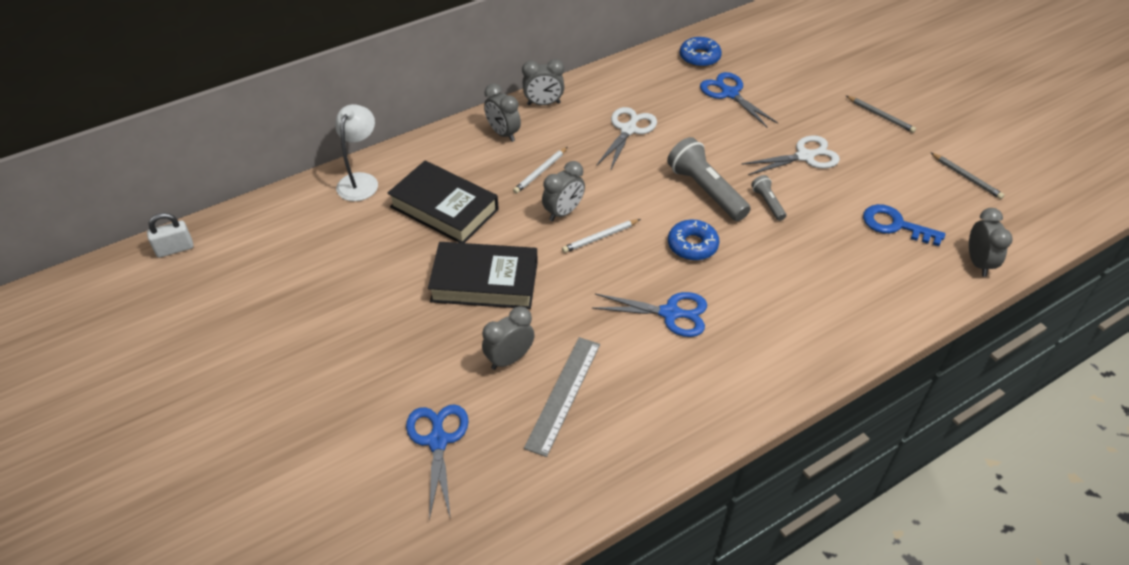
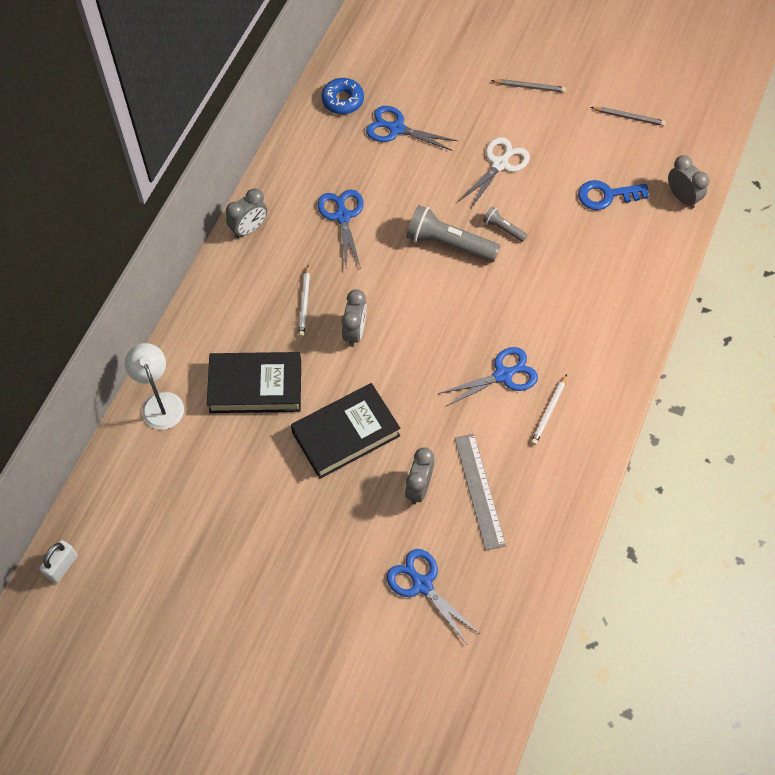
camera: 35 degrees left, 15 degrees up
grey clock [484,83,521,142] -> none
white pencil [562,219,641,253] -> white pencil moved to [531,374,567,445]
white scissors [596,107,657,171] -> blue scissors [318,190,363,268]
blue donut [668,220,719,260] -> none

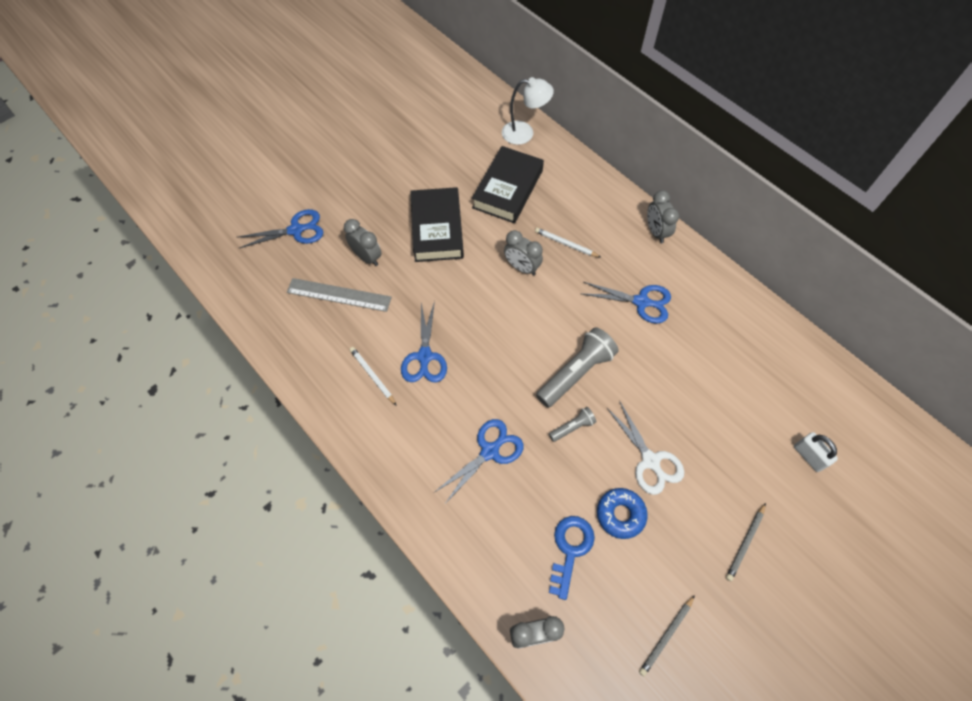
camera: 115 degrees right, 0 degrees up
white padlock [39,540,78,583] -> white padlock moved to [794,432,838,472]
blue donut [322,78,364,114] -> blue donut moved to [597,488,648,539]
blue scissors [366,106,458,151] -> blue scissors moved to [435,419,524,504]

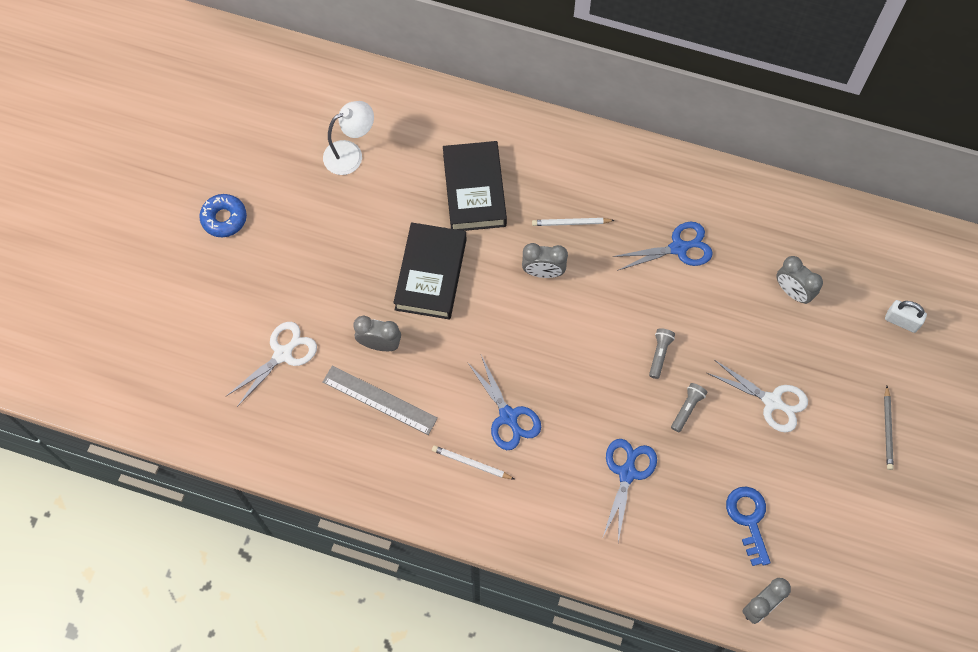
camera: 30 degrees left, 5 degrees up
blue scissors [238,209,324,248] -> white scissors [226,322,317,407]
grey ruler [287,278,392,312] -> grey ruler turned 45 degrees clockwise [322,365,438,435]
black book [410,187,464,262] -> black book turned 45 degrees clockwise [393,222,466,320]
white lamp [502,77,554,145] -> white lamp moved to [323,101,374,175]
grey flashlight [536,327,619,408] -> grey flashlight [649,328,675,379], size x0.50
blue donut [597,488,648,539] -> blue donut moved to [199,194,247,237]
grey pencil [639,595,695,676] -> none
grey clock [647,190,679,243] -> grey clock moved to [776,256,823,304]

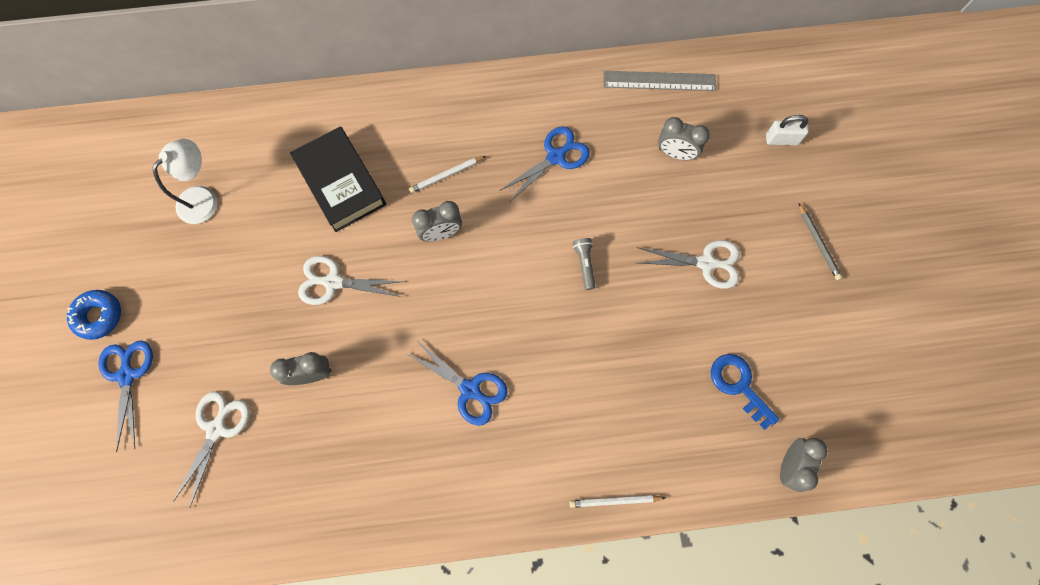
camera: 25 degrees left, 5 degrees up
grey ruler [322,365,438,435] -> grey ruler moved to [604,71,716,91]
black book [393,222,466,320] -> white scissors [298,256,405,305]
white pencil [432,445,515,480] -> white pencil moved to [569,495,666,508]
blue scissors [603,439,657,542] -> blue scissors moved to [98,340,153,452]
grey flashlight [671,383,707,432] -> none

